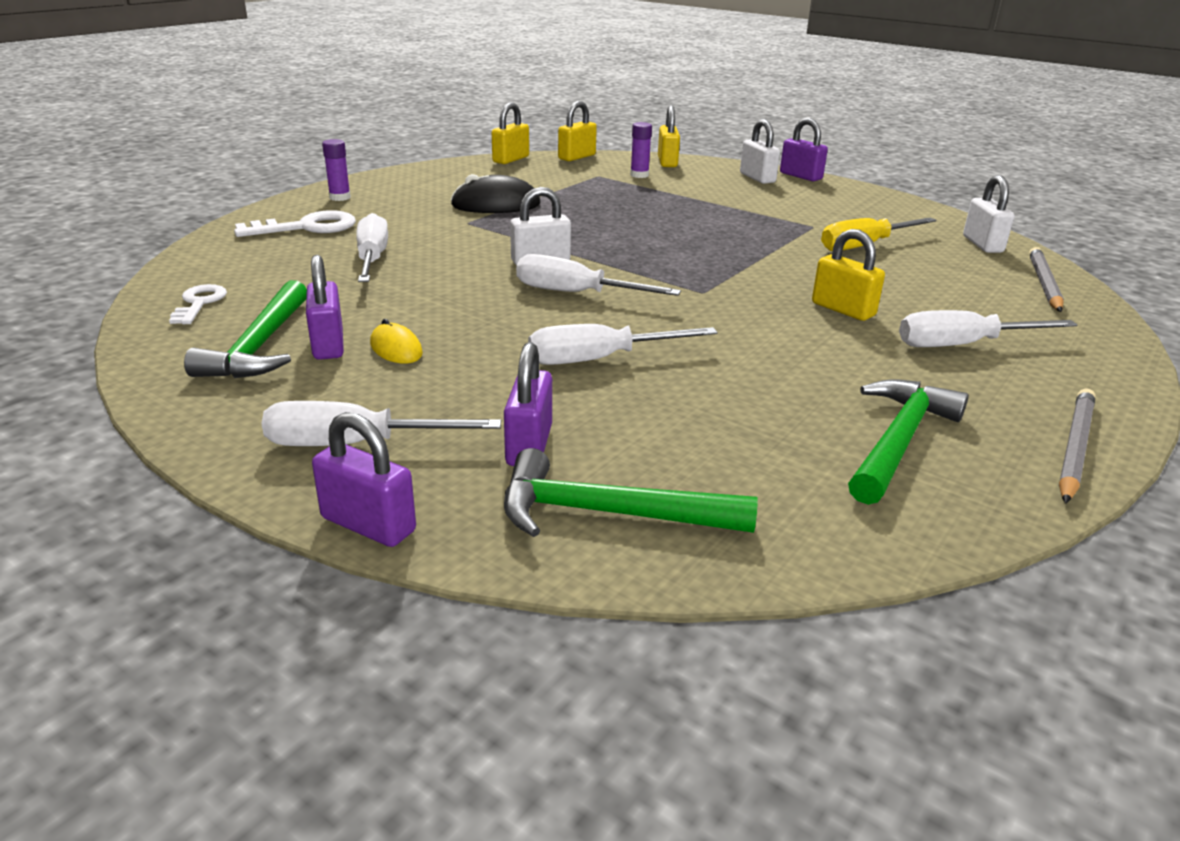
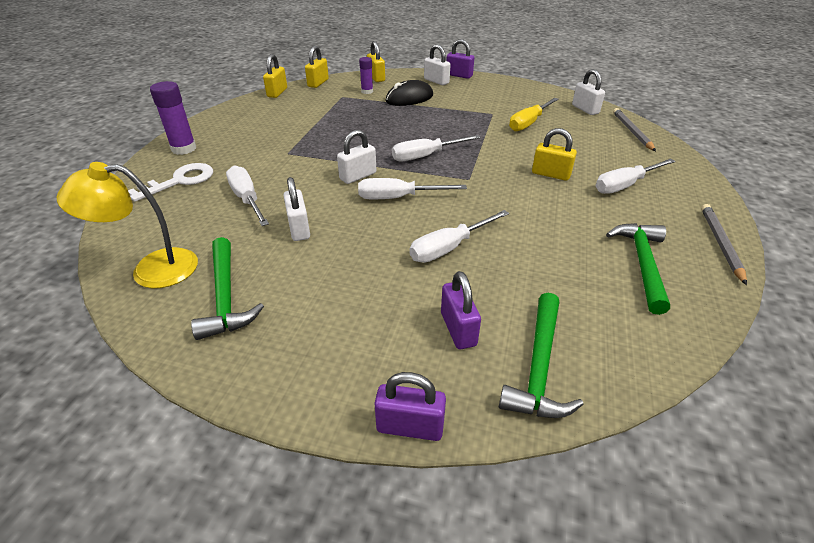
camera: 20 degrees left, 10 degrees up
white key [169,284,227,324] -> yellow lamp [57,162,198,288]
white screwdriver [262,401,501,446] -> white screwdriver moved to [392,135,481,161]
purple padlock [306,255,344,360] -> none
purple glue stick [322,139,351,201] -> purple glue stick [150,81,196,155], size x1.62
yellow mouse [370,319,423,364] -> none
black mouse [451,174,541,213] -> black mouse moved to [386,80,433,106]
green hammer [504,448,758,537] -> green hammer turned 60 degrees counterclockwise [499,293,583,418]
none -> white padlock [283,177,310,241]

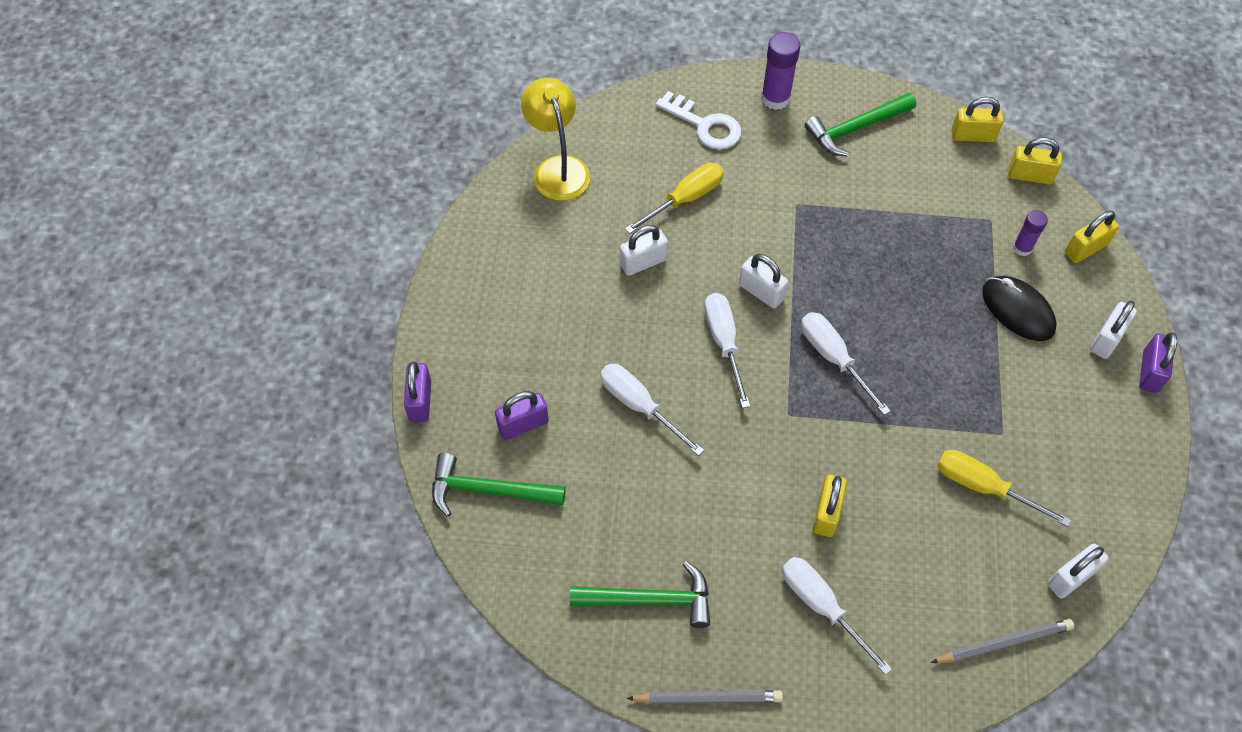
camera: 80 degrees right, 20 degrees up
green hammer [191,237,264,340] -> green hammer moved to [804,93,916,157]
white screwdriver [226,166,269,226] -> yellow screwdriver [625,162,724,234]

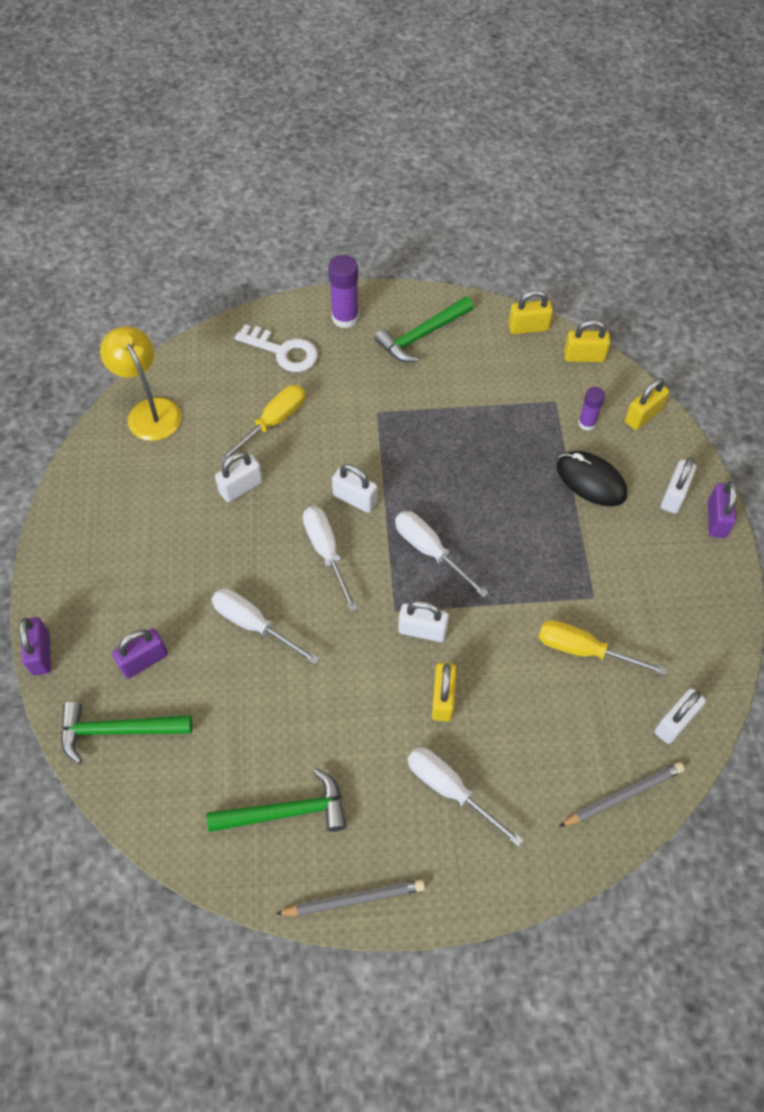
camera: 10 degrees left, 0 degrees up
none -> white padlock [398,601,449,642]

